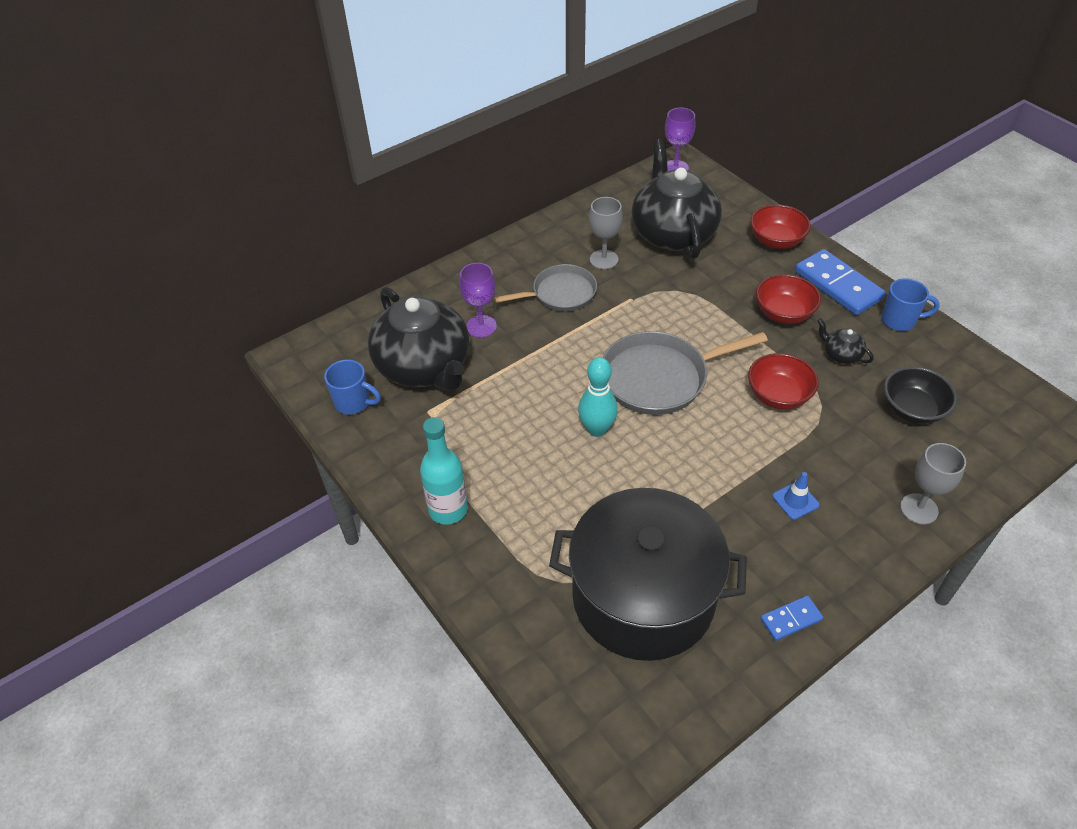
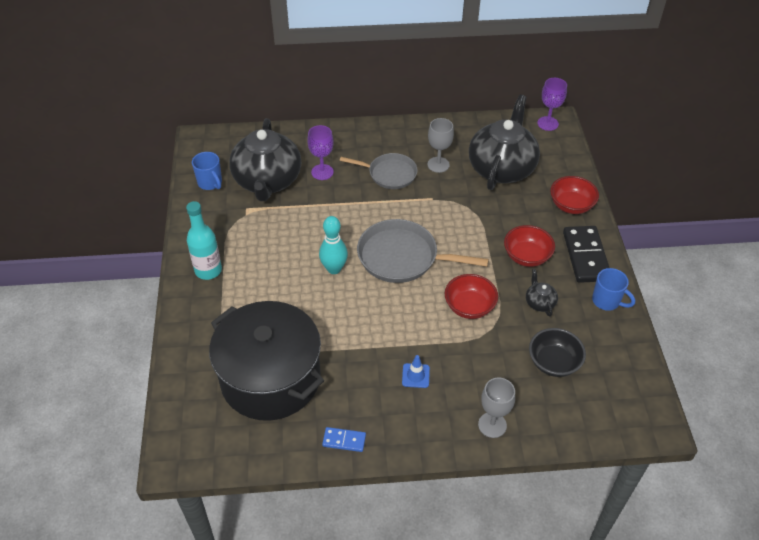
camera: 30 degrees right, 0 degrees up
blue domino [795,249,886,315] -> black domino [563,226,609,283]

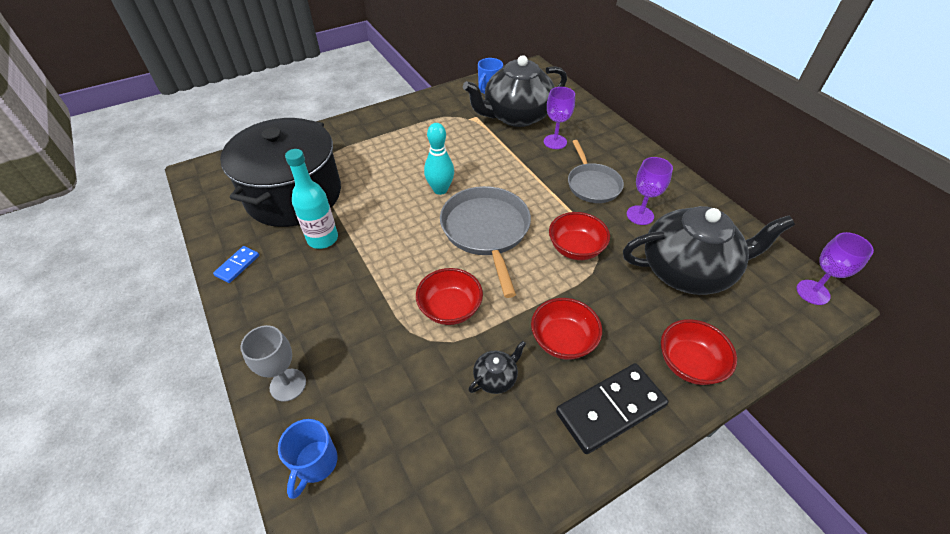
camera: 65 degrees right, 0 degrees up
turquoise bottle [186,201,222,280] -> turquoise bottle moved to [285,149,338,249]
blue domino [322,427,366,452] -> blue domino turned 45 degrees clockwise [213,246,259,283]
blue traffic cone [402,355,430,388] -> none
grey goblet [427,118,454,173] -> purple goblet [627,157,673,225]
black bowl [529,328,586,377] -> none
blue mug [592,268,635,311] -> blue mug moved to [278,419,338,499]
none -> red bowl [549,212,610,260]

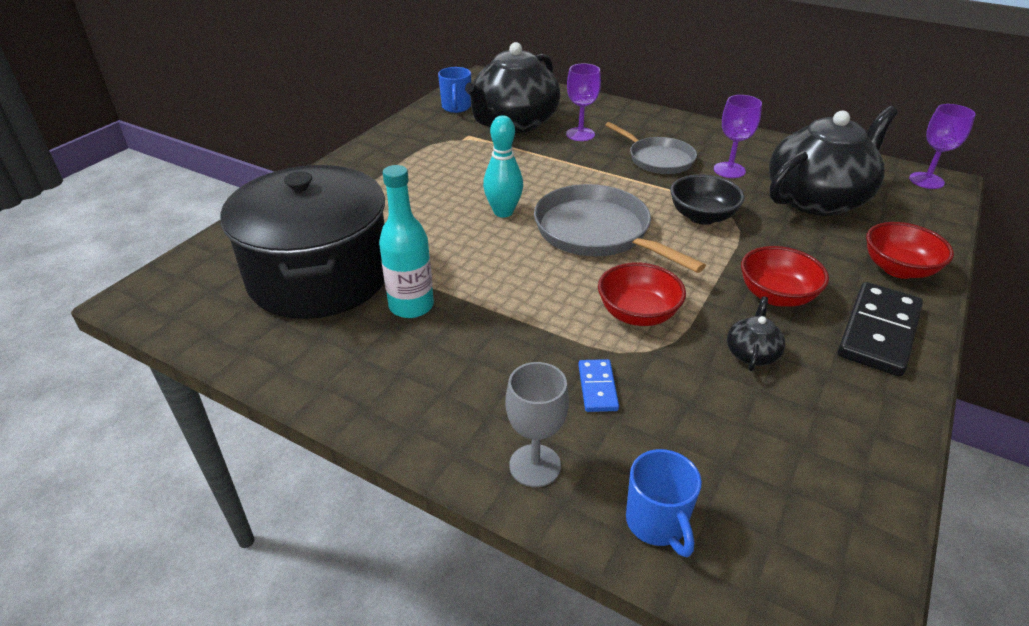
camera: 30 degrees left, 10 degrees down
blue domino [213,246,259,283] -> blue domino moved to [578,359,619,412]
red bowl [549,212,610,260] -> black bowl [670,174,745,225]

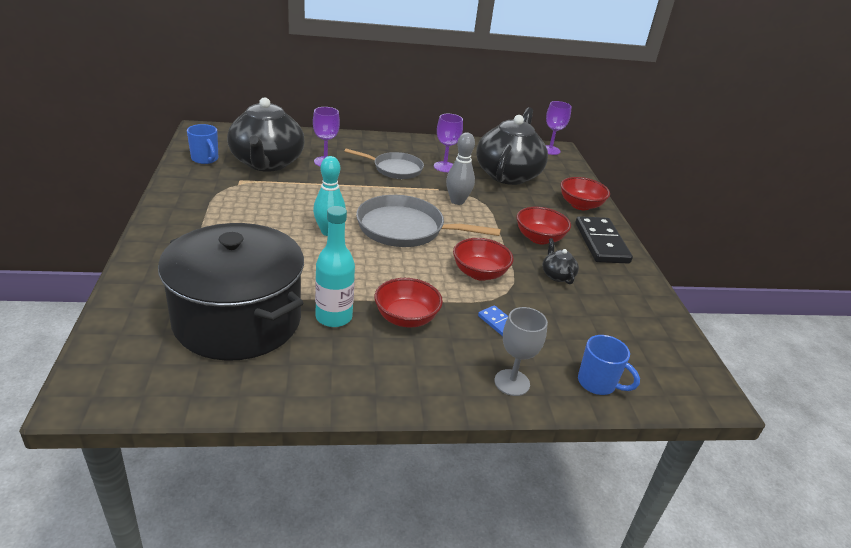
camera: 40 degrees left, 5 degrees down
black bowl [670,174,745,225] -> grey bowling pin [446,132,475,205]
none -> red bowl [374,278,443,328]

